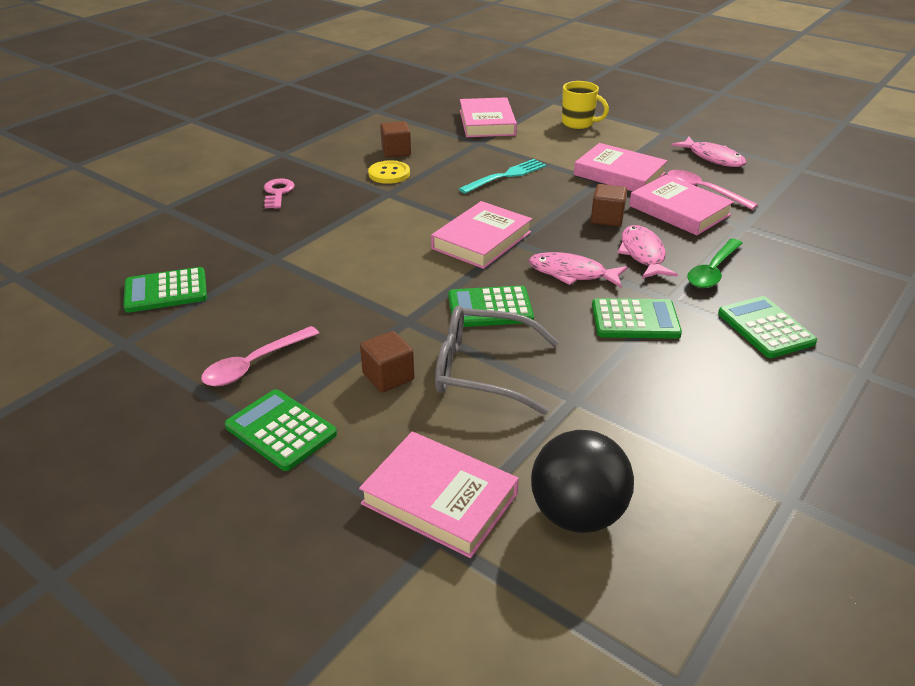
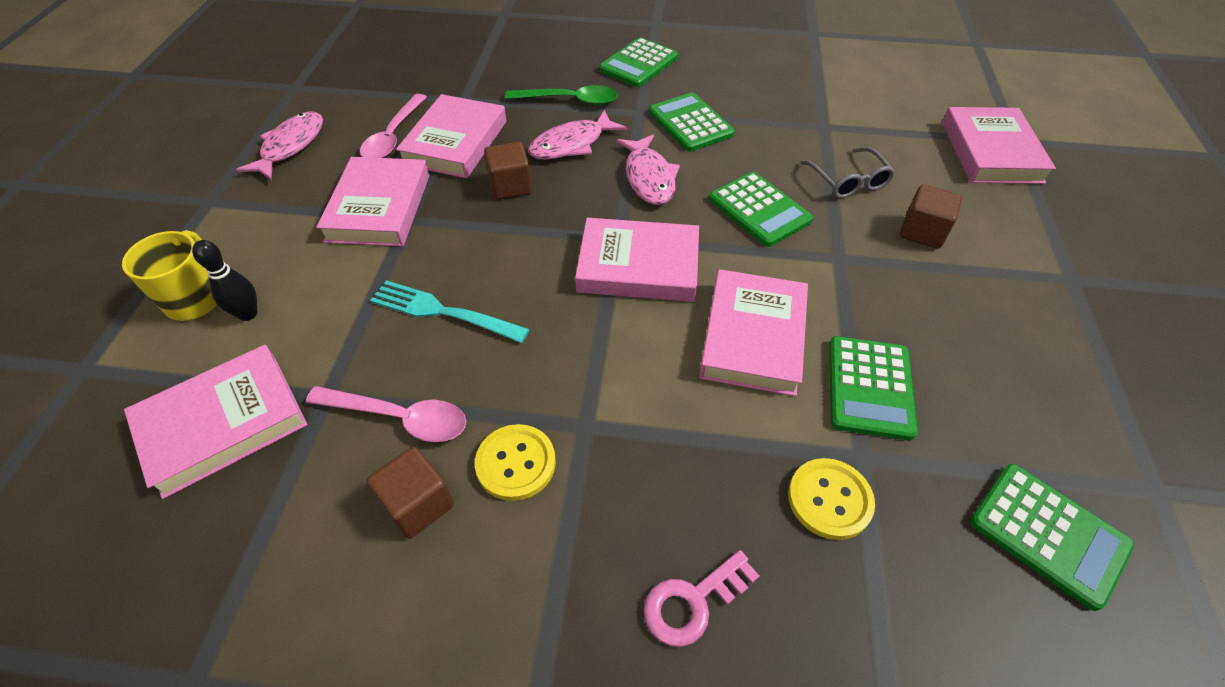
camera: 120 degrees left, 15 degrees up
pink spoon [201,326,319,386] -> pink spoon moved to [306,386,466,442]
green calculator [225,389,337,471] -> green calculator moved to [829,336,918,441]
grey glasses [435,306,559,415] -> grey glasses [800,147,895,199], size x0.61
black ball [531,430,634,533] -> none
none -> black bowling pin [192,240,257,321]
none -> pink book [699,269,808,396]
none -> yellow button [788,458,875,540]

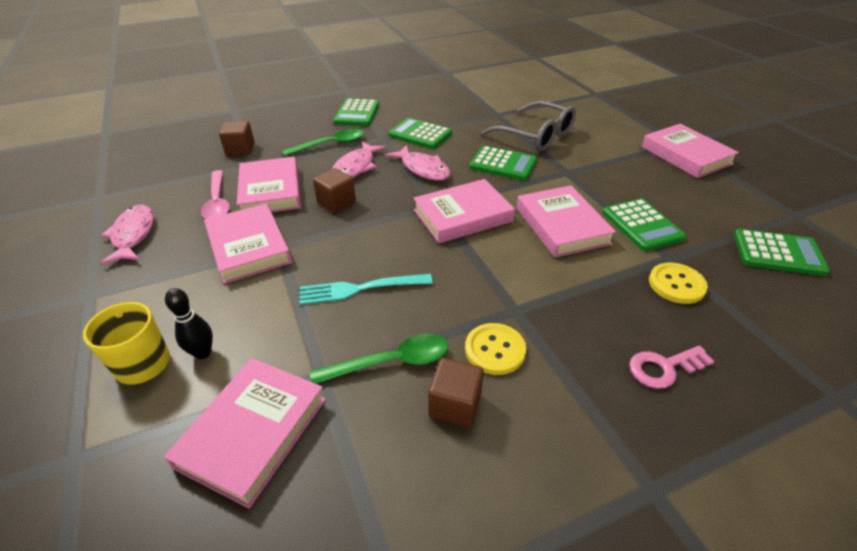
camera: 30 degrees left, 10 degrees down
pink spoon [306,386,466,442] -> green spoon [310,334,448,384]
pink key [644,550,759,647] -> pink key turned 45 degrees clockwise [629,346,714,389]
grey glasses [800,147,895,199] -> grey glasses [481,101,576,151], size x1.64
brown cube [900,184,962,249] -> brown cube moved to [219,121,255,156]
pink book [942,107,1056,184] -> pink book moved to [642,124,739,178]

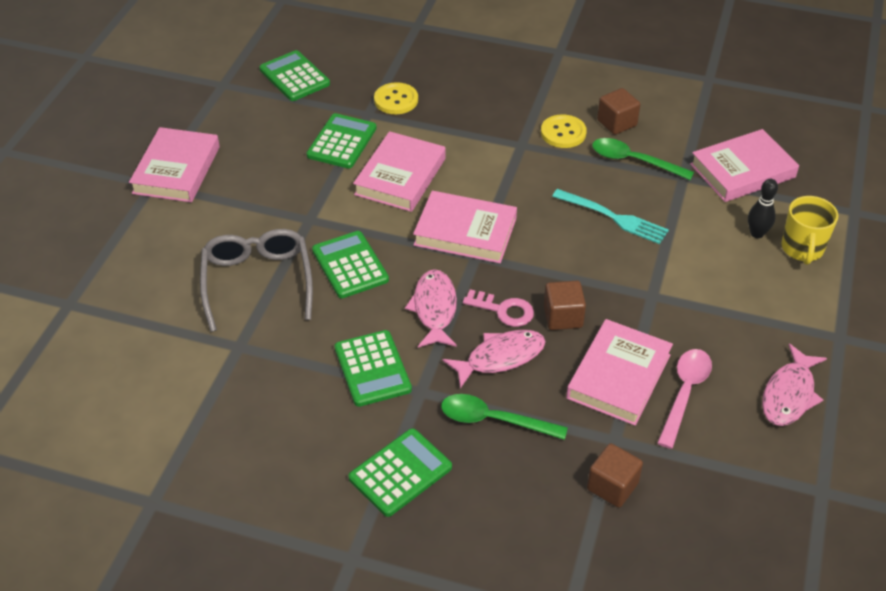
camera: 140 degrees left, 5 degrees up
pink book [204,203,292,284] -> none
pink key [629,346,714,389] -> pink key moved to [463,289,534,327]

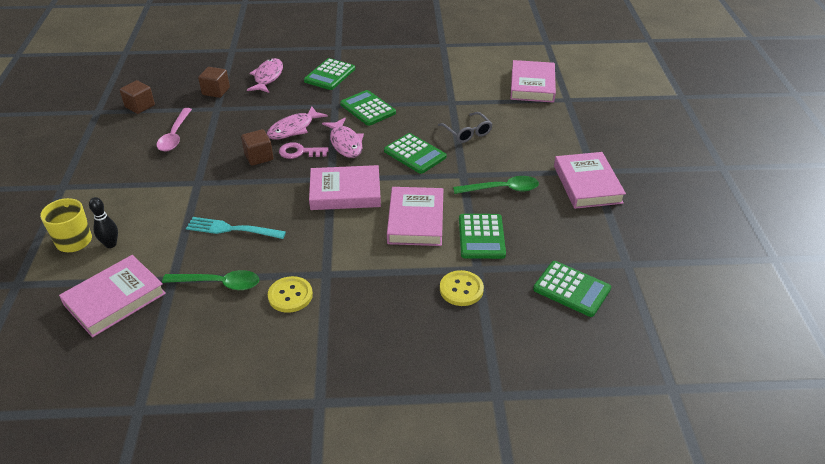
camera: 160 degrees right, 5 degrees down
grey glasses [200,229,313,332] -> grey glasses [438,112,493,143], size x0.61
green spoon [441,394,568,440] -> green spoon moved to [453,176,539,194]
pink book [566,319,673,426] -> pink book moved to [510,60,556,103]
brown cube [597,88,640,135] -> brown cube moved to [120,80,155,114]
pink fish [762,344,827,426] -> pink fish moved to [247,58,283,93]

